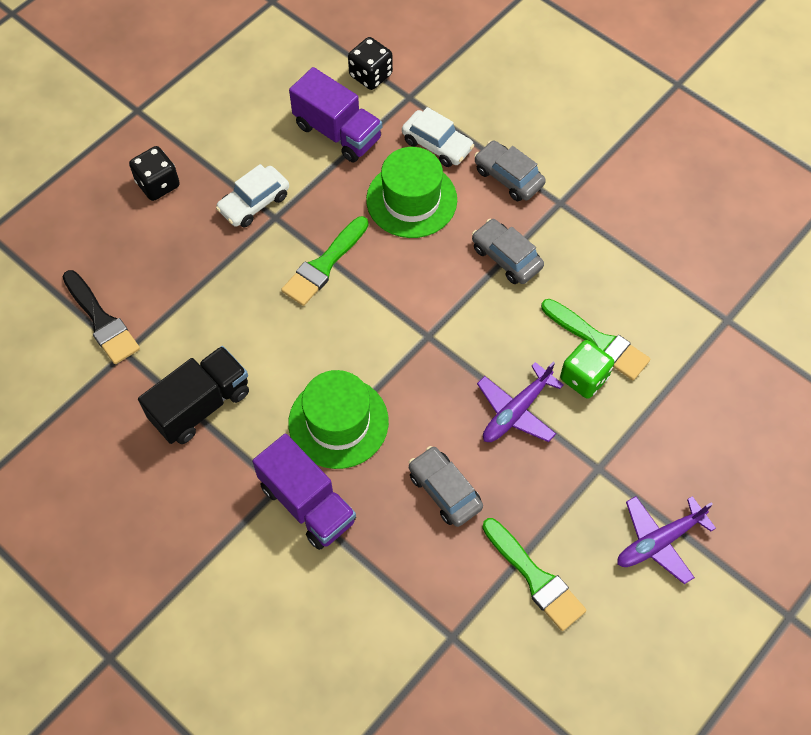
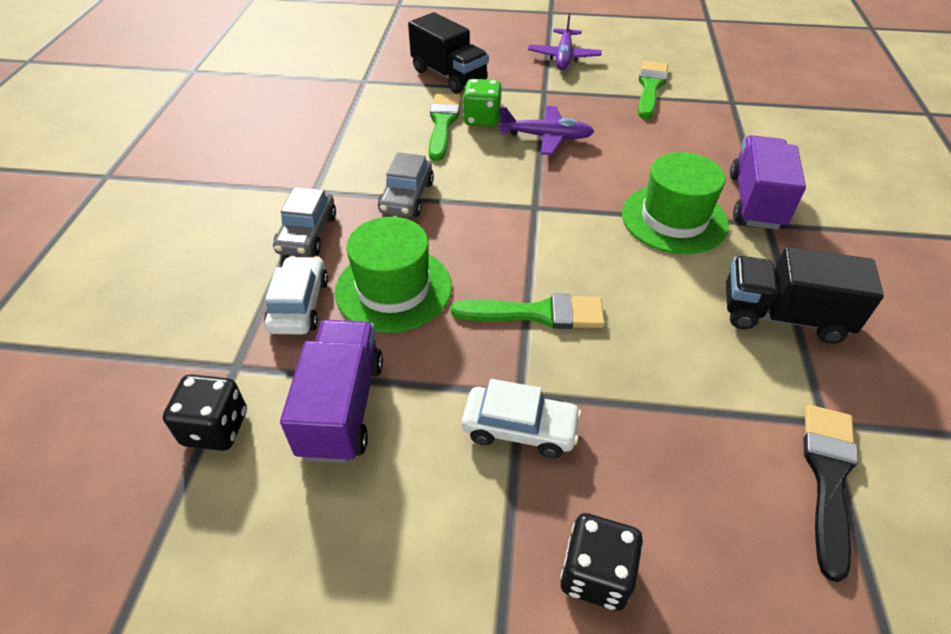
camera: 125 degrees left, 15 degrees down
grey car [409,446,483,527] -> none
purple plane [617,496,716,584] -> purple plane turned 75 degrees clockwise [528,14,602,70]
none -> black truck [408,12,489,94]

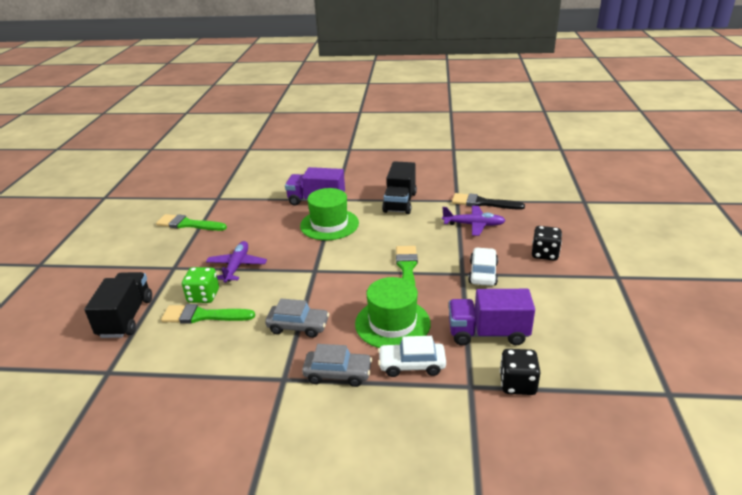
camera: 90 degrees left, 15 degrees down
black truck [408,12,489,94] -> black truck turned 45 degrees counterclockwise [84,272,152,338]
purple plane [528,14,602,70] -> purple plane moved to [442,206,506,236]

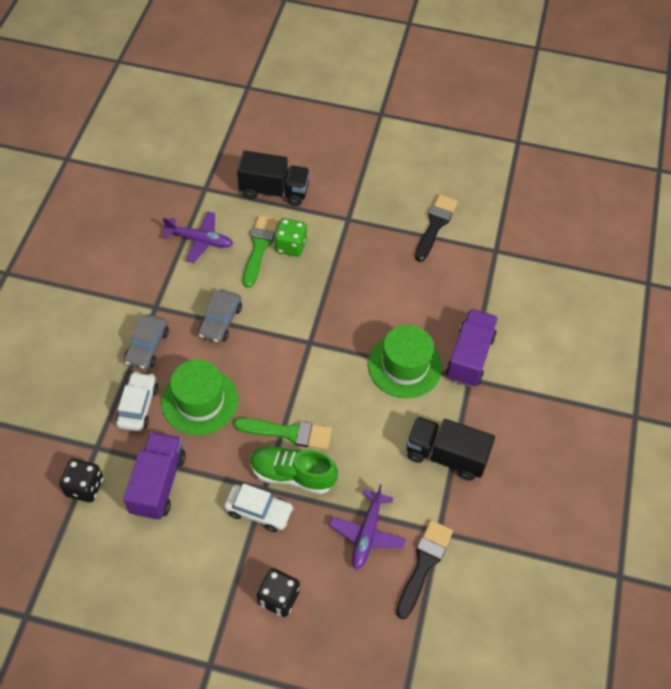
camera: 95 degrees right, 25 degrees up
green brush [156,214,227,231] -> black brush [415,194,458,262]
purple plane [206,241,267,283] -> purple plane moved to [162,211,233,263]
none -> green shoe [250,446,338,494]

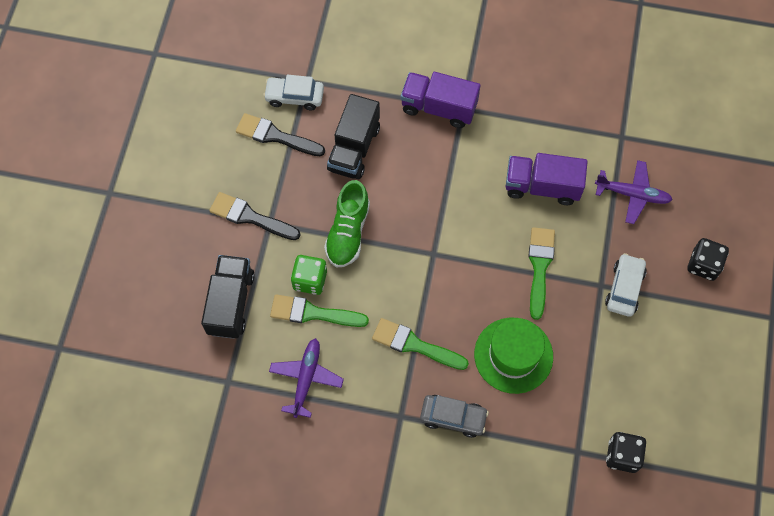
camera: 90 degrees left, 10 degrees up
white car [116,372,158,431] -> white car moved to [263,75,324,110]
purple truck [123,432,186,520] -> purple truck moved to [506,153,588,205]
grey car [198,289,242,343] -> green brush [372,318,469,370]
green shoe [250,446,338,494] -> green shoe moved to [324,180,370,268]
green hat [368,325,442,398] -> none
black brush [396,520,453,619] -> black brush moved to [209,192,301,240]
black truck [406,417,495,481] -> black truck moved to [327,94,380,179]

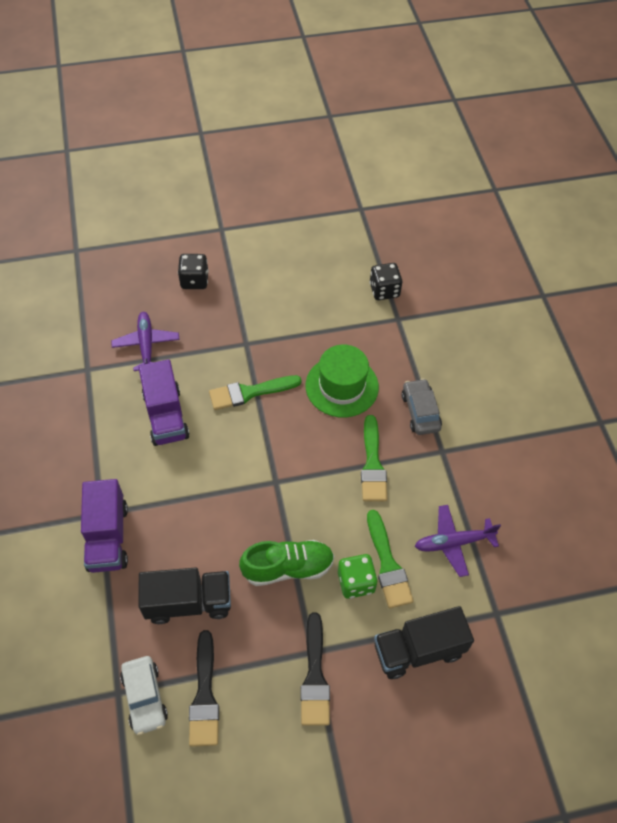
camera: 115 degrees left, 10 degrees down
white car [605,253,647,317] -> none

